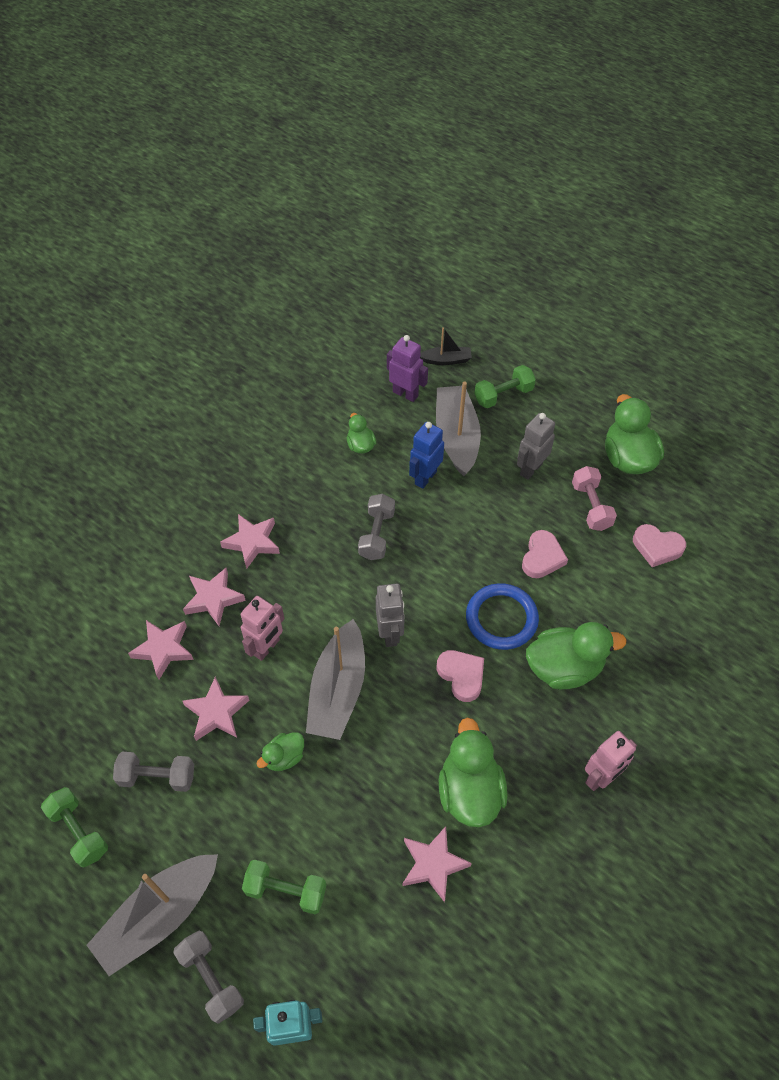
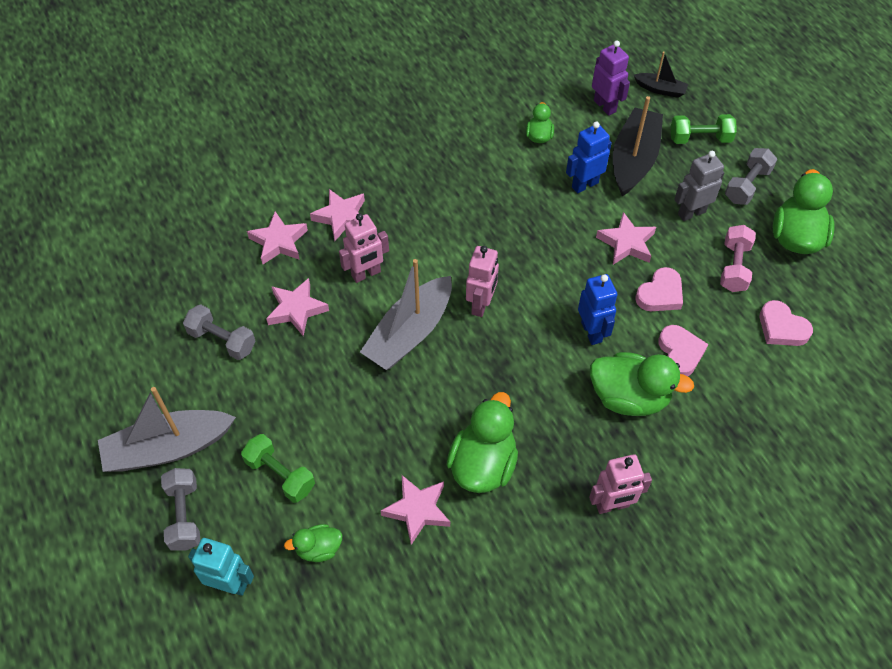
camera: 25 degrees right, 0 degrees up
green dumbbell [41,787,108,868] -> none
pink star [220,514,280,569] -> pink star moved to [596,212,656,265]
green duck [256,732,304,771] -> green duck moved to [284,524,342,562]
grey dumbbell [358,494,395,560] -> grey dumbbell moved to [725,148,777,205]
grey robot [376,584,405,647] -> pink robot [466,246,499,317]
grey boat [436,382,481,476] -> black boat [613,96,663,196]
pink heart [437,650,484,702] -> pink heart moved to [658,325,708,376]
blue ring [466,583,539,650] -> blue robot [578,274,618,345]

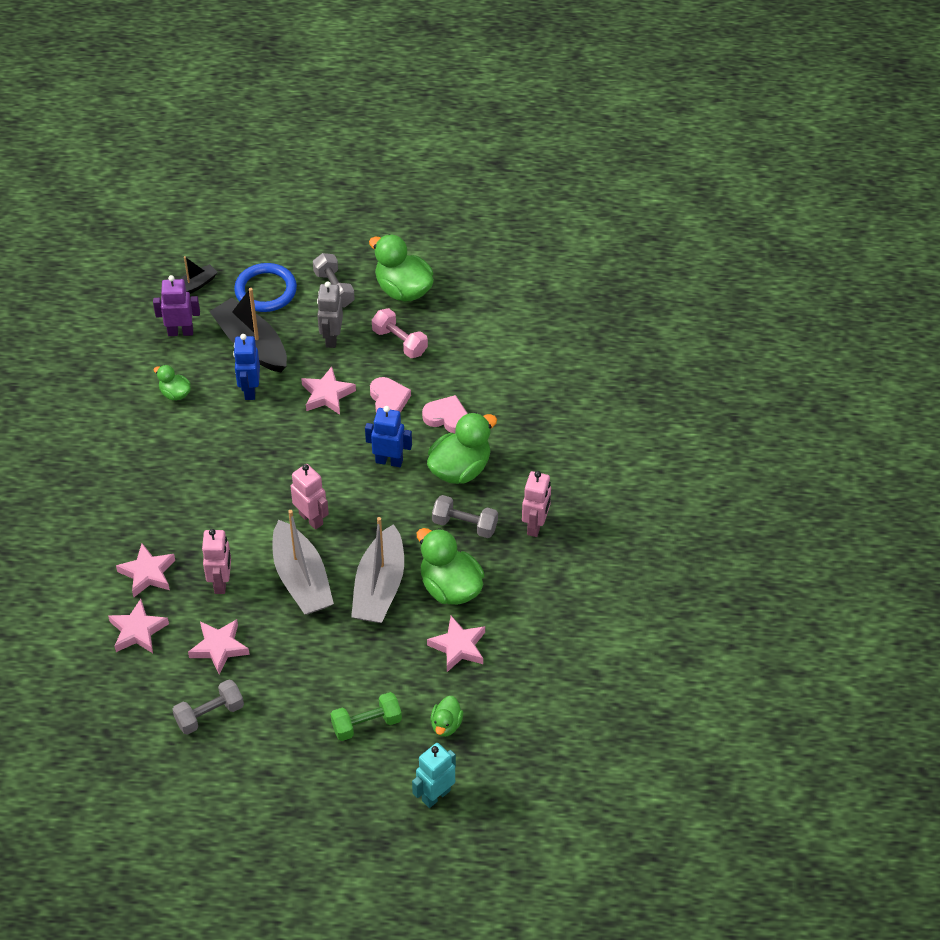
camera: 60 degrees left, 5 degrees down
grey boat [98,387,236,472] -> grey boat moved to [351,517,404,623]
grey dumbbell [161,468,200,551] -> grey dumbbell moved to [432,495,498,538]
green dumbbell [671,114,737,144] -> blue ring [234,263,297,312]
pink heart [759,300,813,346] -> none

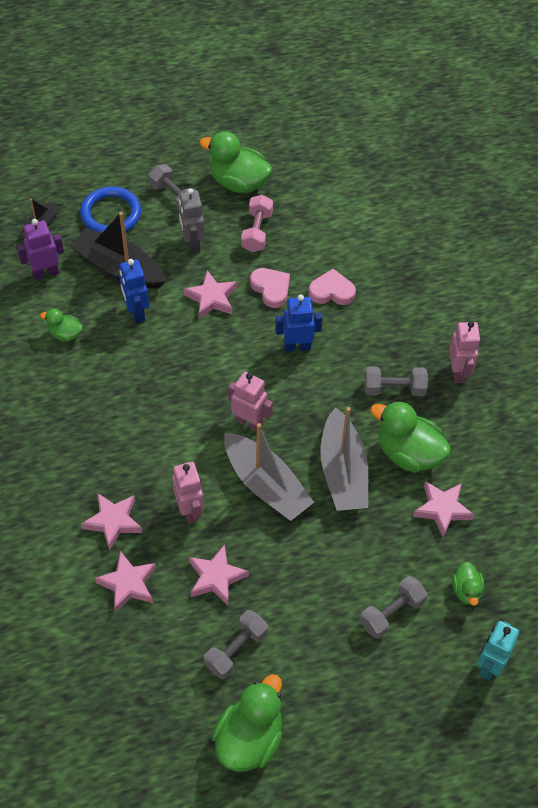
camera: 20 degrees left, 5 degrees up
green dumbbell [331,692,402,741] -> grey dumbbell [360,576,427,639]
pink dumbbell [372,308,428,358] -> pink dumbbell turned 75 degrees clockwise [241,195,273,252]
green duck [427,412,497,484] -> green duck moved to [212,674,282,772]

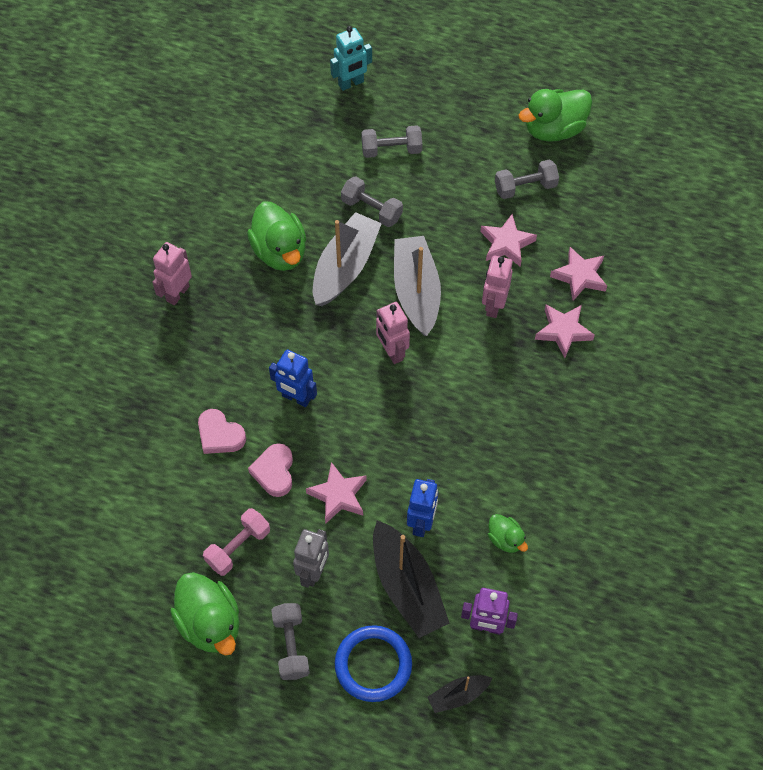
camera: 145 degrees left, 5 degrees up
grey dumbbell [364,367,428,396] -> grey dumbbell moved to [341,176,403,227]
pink star [413,481,474,537] -> none
green duck [452,562,484,606] -> none

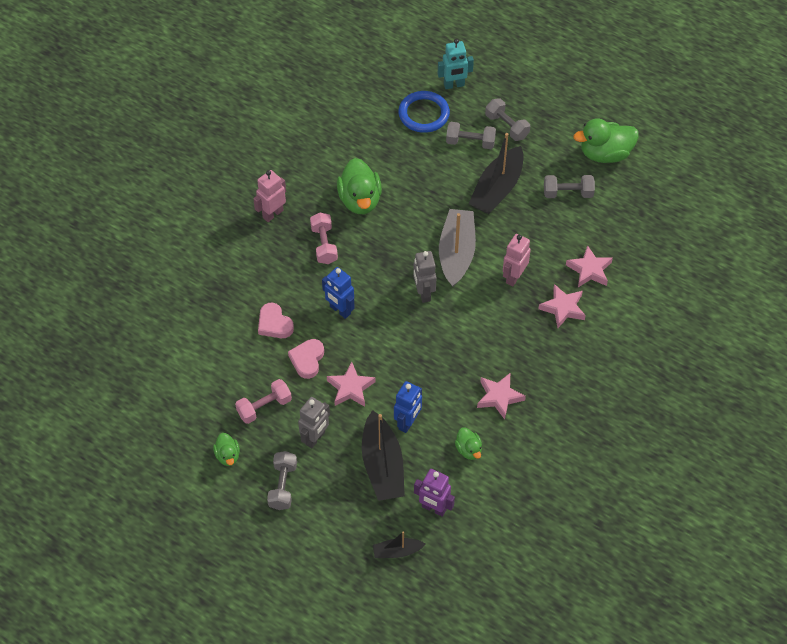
camera: 15 degrees right, 5 degrees down
green duck [170,572,239,656] -> green duck [213,433,240,466], size x0.53
grey boat [313,212,382,306] -> none
blue ring [335,625,412,702] -> blue ring moved to [399,91,450,133]
grey dumbbell [341,176,403,227] -> grey dumbbell moved to [485,98,530,141]
pink robot [376,302,410,364] -> grey robot [413,251,437,303]
pink star [480,214,537,267] -> pink star moved to [477,373,526,419]
none -> pink dumbbell [310,213,338,264]
none -> black boat [469,133,524,214]

